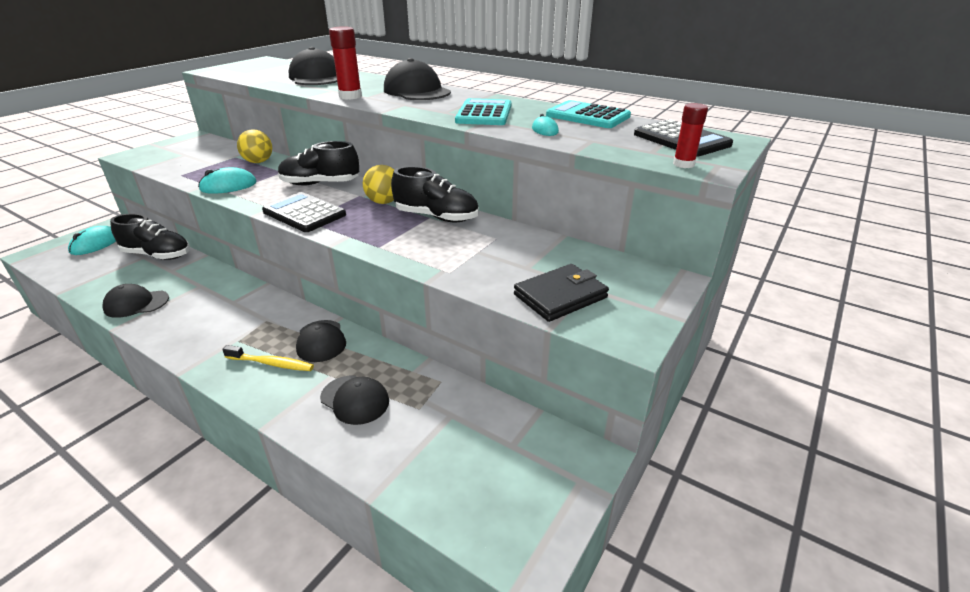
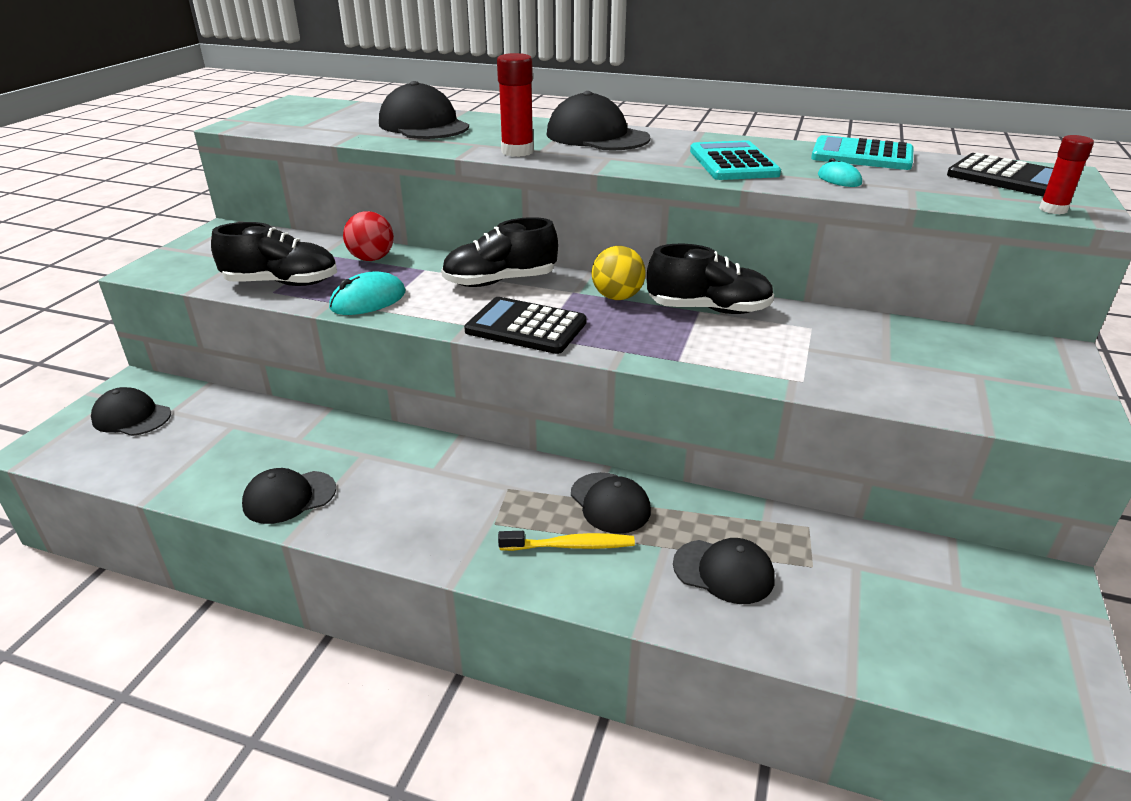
camera: 15 degrees left, 0 degrees up
turquoise mouse [68,226,116,255] -> black cap [91,387,171,436]
black shoe [110,213,190,260] -> black shoe moved to [211,222,337,286]
yellow ball [237,129,272,163] -> red ball [343,211,394,261]
black wallet [514,264,609,322] -> none

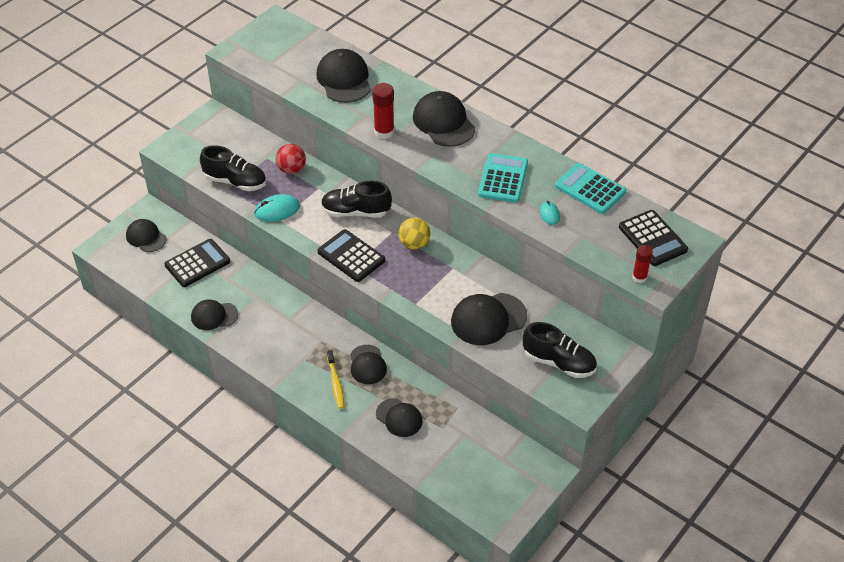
camera: 20 degrees right, 15 degrees up
yellow toothbrush [498,531,635,551] -> yellow toothbrush turned 60 degrees clockwise [327,350,344,409]
black shoe [647,244,774,314] -> black shoe moved to [523,322,597,378]
none -> black calculator [164,239,230,287]
none -> black cap [451,293,527,345]

